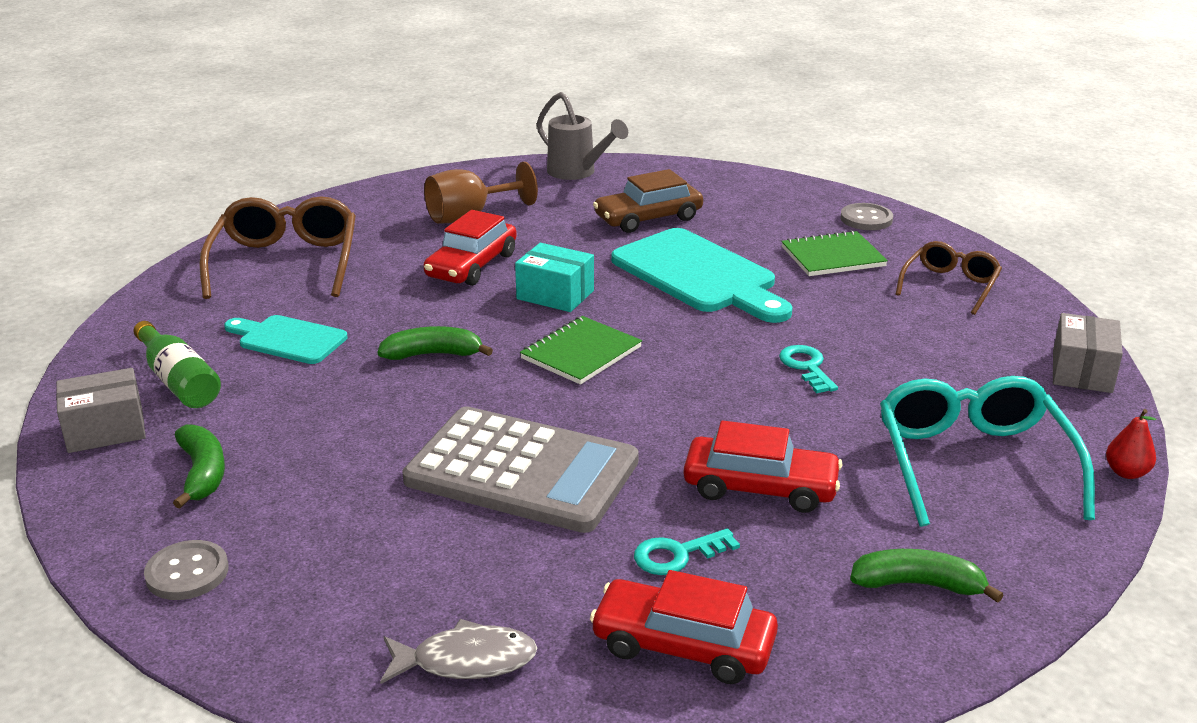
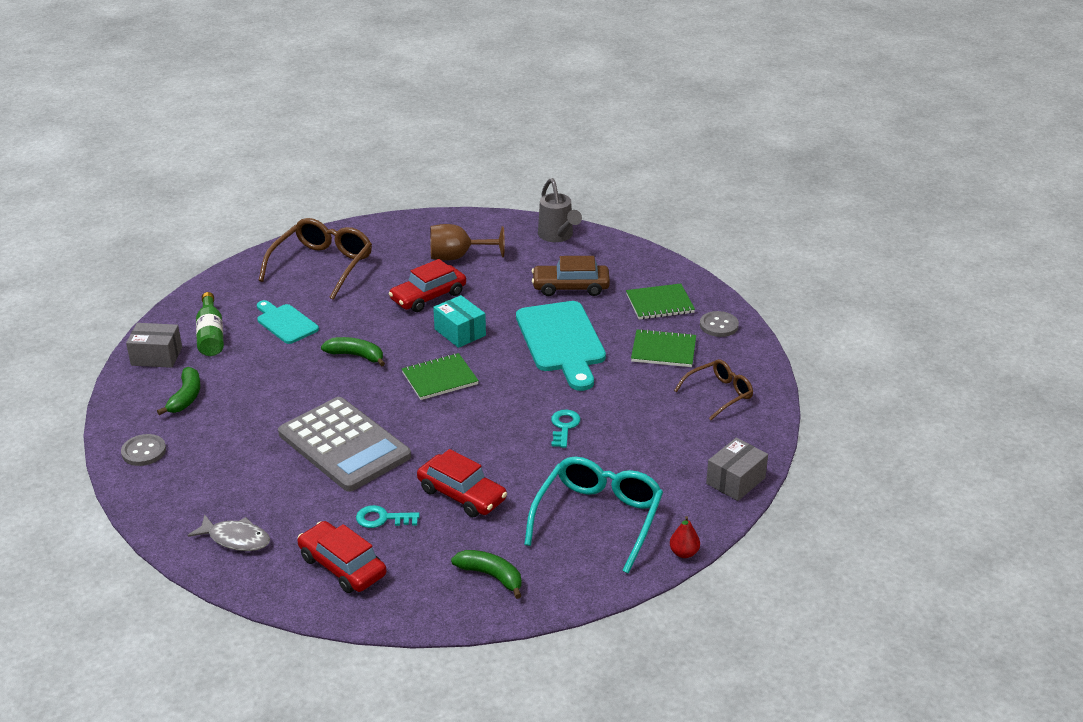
camera: 25 degrees right, 5 degrees up
none -> green notebook [626,283,695,320]

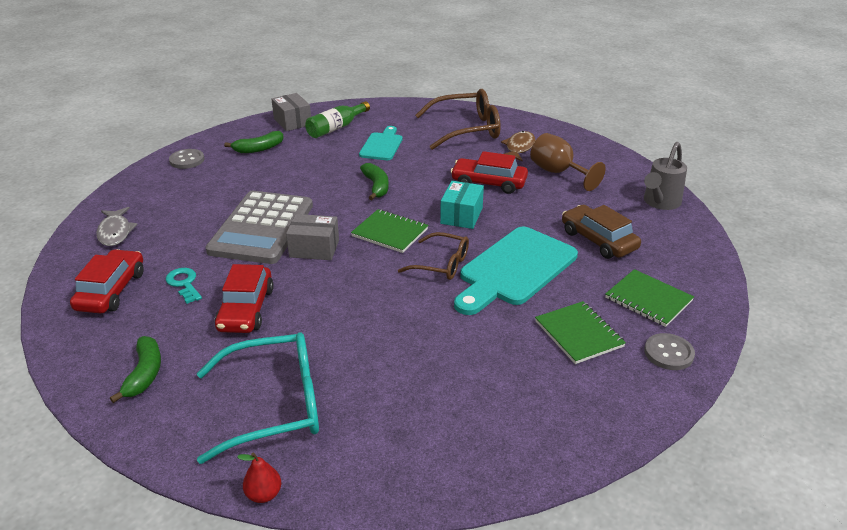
camera: 55 degrees right, 0 degrees up
turquoise key [551,410,580,448] -> none
brown glasses [674,359,753,420] -> brown glasses moved to [398,232,469,280]
grey box [706,438,768,501] -> grey box moved to [286,214,339,260]
none -> brown fish [501,131,535,161]

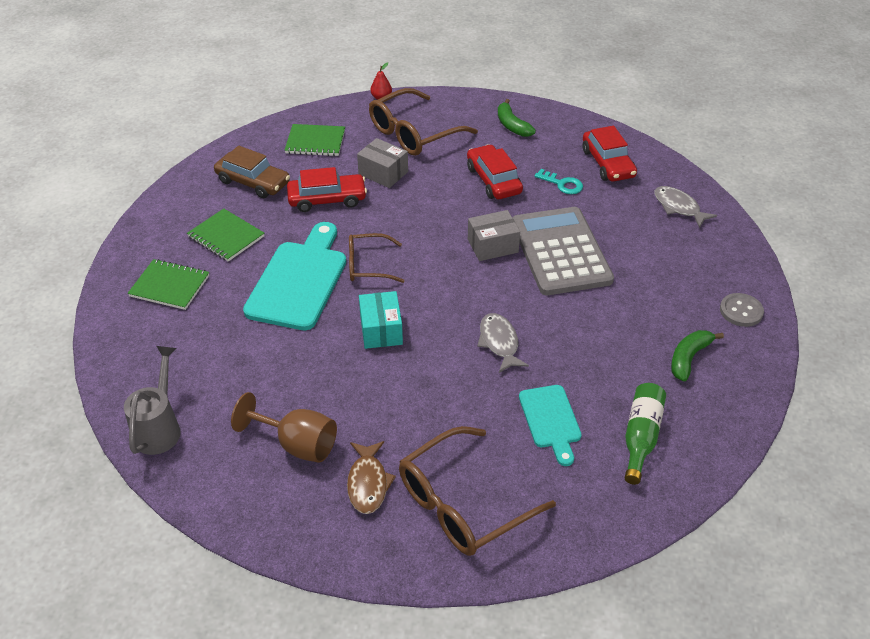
camera: 155 degrees right, 10 degrees up
turquoise glasses [197,332,319,464] -> brown glasses [369,88,478,156]
grey box [271,93,311,131] -> grey box moved to [357,138,408,188]
green notebook [351,209,428,253] -> green notebook moved to [285,124,345,156]
green banana [360,163,389,200] -> grey fish [477,313,529,373]
red car [451,151,528,194] -> red car moved to [287,167,367,212]
brown car [562,205,641,259] -> brown car moved to [214,146,290,198]
grey button [644,333,695,370] -> none

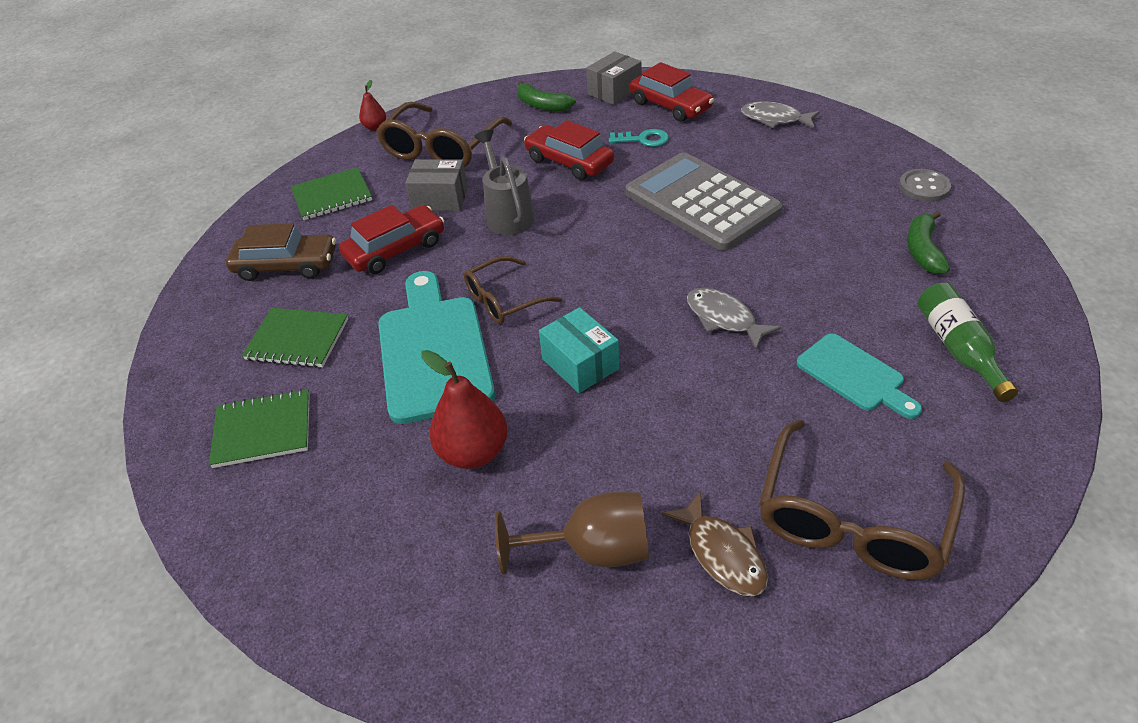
camera: 25 degrees left, 0 degrees up
grey watering can [124,346,181,455] -> grey watering can moved to [474,130,535,235]
grey box [468,210,520,261] -> grey box moved to [586,51,642,105]
none -> red pear [421,350,508,469]

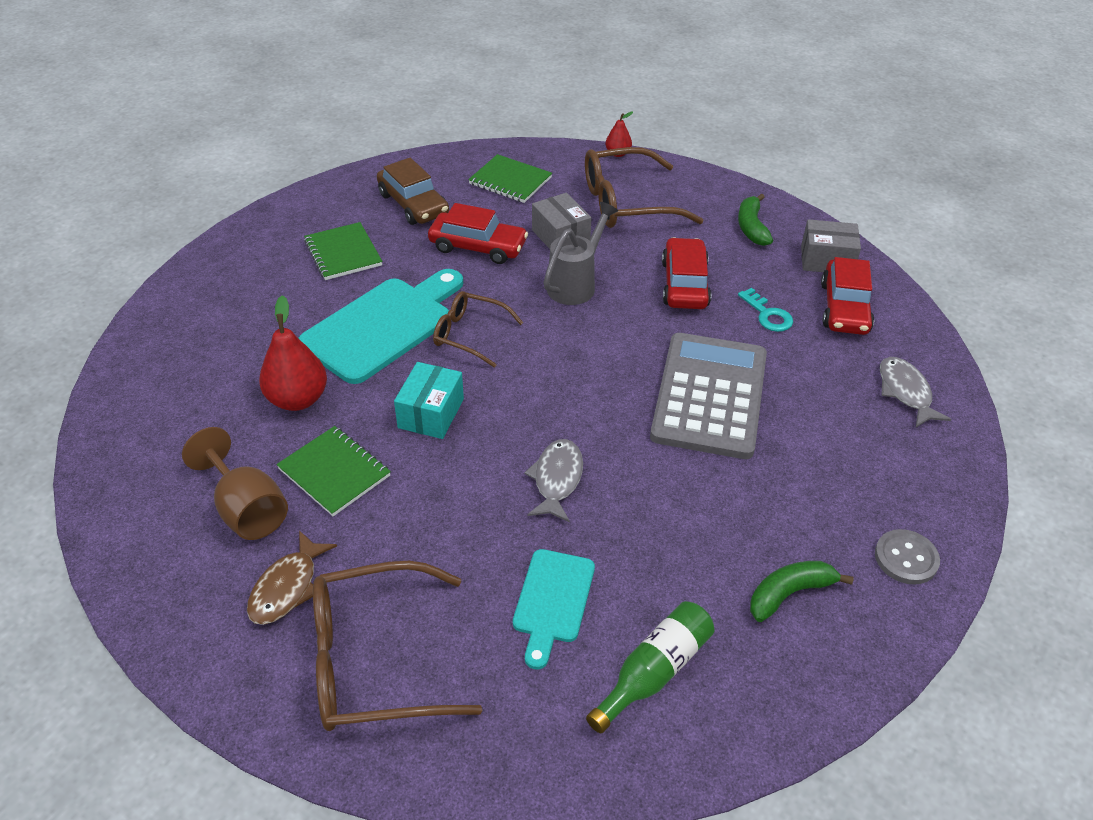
camera: 50 degrees right, 0 degrees up
green notebook [209,389,310,468] -> green notebook moved to [276,426,391,516]

